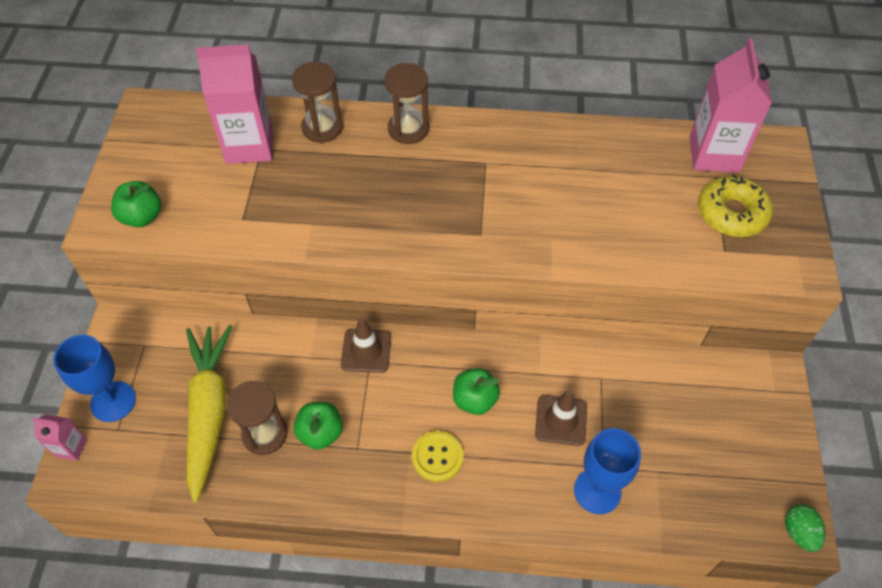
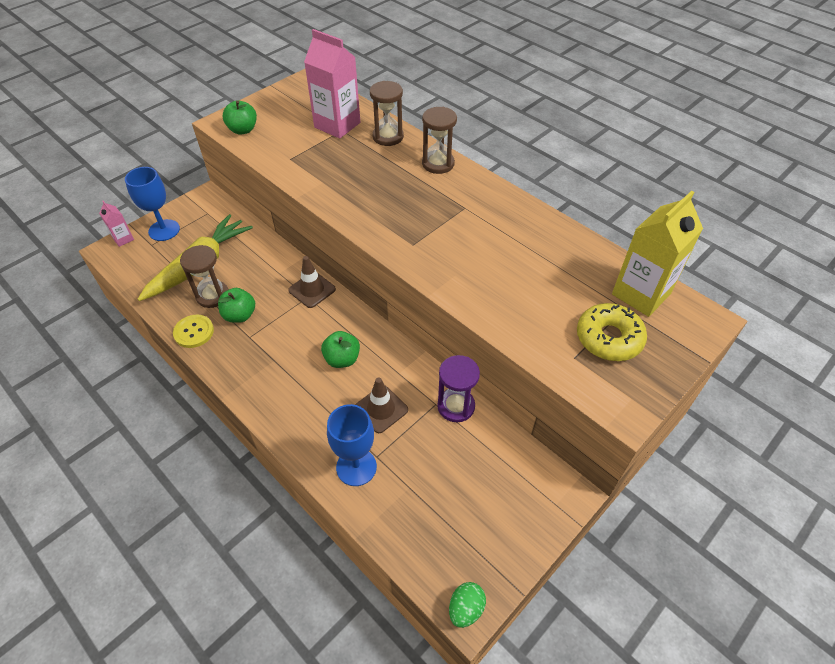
camera: 40 degrees right, 5 degrees down
yellow button [412,431,464,482] -> yellow button moved to [173,315,214,348]
pink carton [689,38,772,173] -> yellow carton [612,191,703,317]
none -> purple hourglass [437,355,480,422]

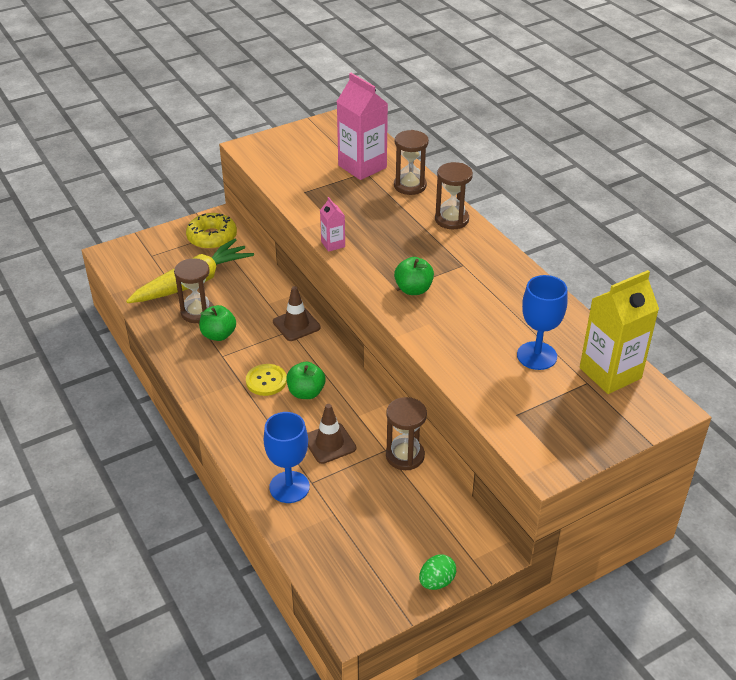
camera: 15 degrees right, 10 degrees down
pink carton [99,201,134,247] -> pink carton moved to [320,197,345,252]
blue goblet [125,167,180,241] -> blue goblet moved to [517,275,568,370]
yellow button [173,315,214,348] -> yellow button moved to [246,364,287,396]
green apple [223,100,257,135] -> green apple moved to [394,257,434,295]
purple hourglass [437,355,480,422] -> brown hourglass [386,397,427,470]
green egg [449,582,486,628] -> green egg moved to [419,555,456,590]
yellow donut [577,303,647,361] -> yellow donut moved to [186,213,237,249]

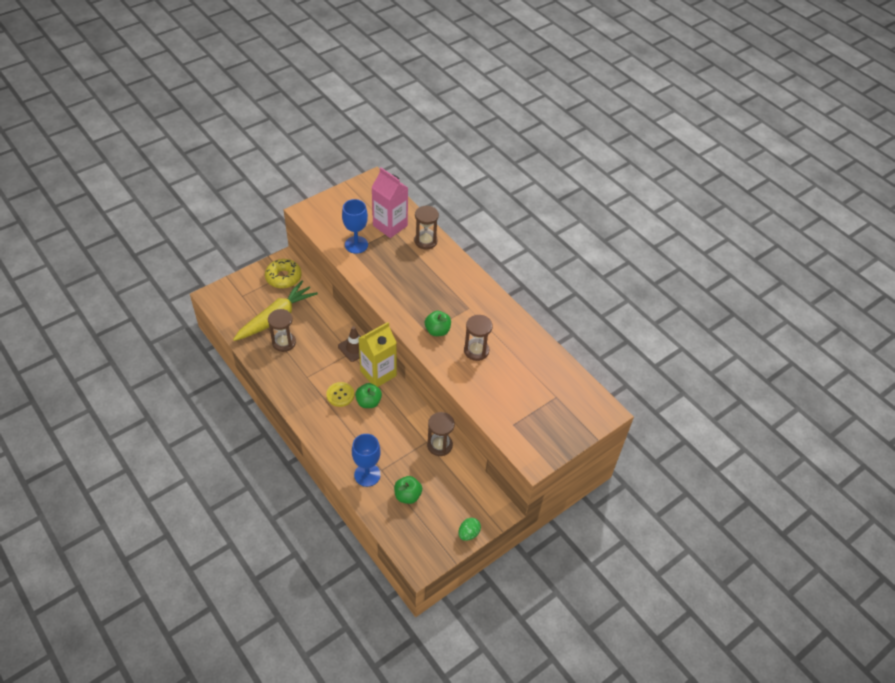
camera: 10 degrees left, 10 degrees up
green apple [199,305,236,341] -> green apple moved to [394,476,422,504]
brown traffic cone [307,404,356,464] -> none
pink carton [320,197,345,252] -> none
brown hourglass [435,162,473,229] -> brown hourglass moved to [464,315,493,361]
blue goblet [517,275,568,370] -> blue goblet moved to [342,199,368,254]
yellow carton [580,270,659,394] -> yellow carton moved to [358,322,397,387]

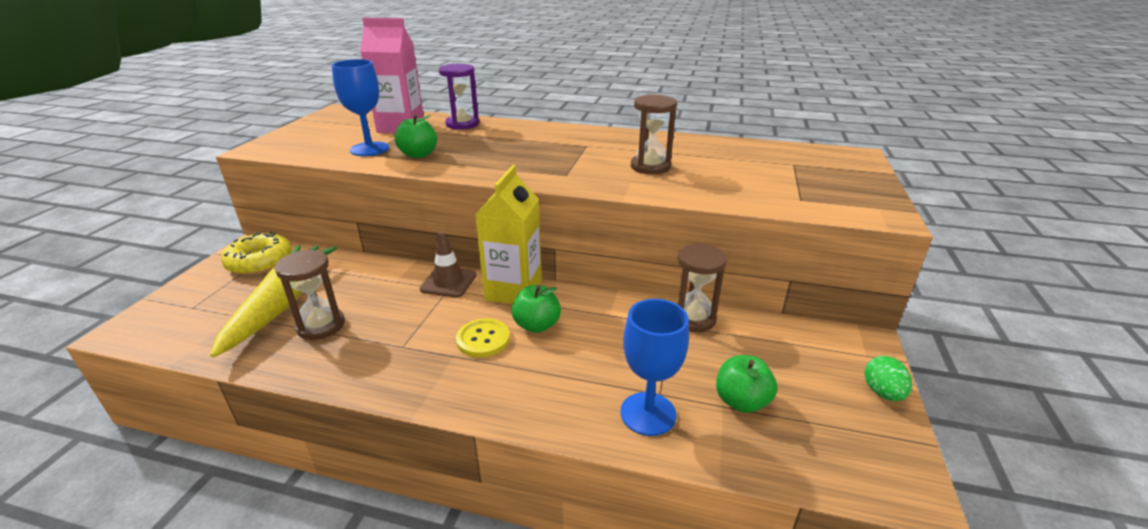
camera: 35 degrees left, 20 degrees down
brown hourglass [414,205,439,250] -> purple hourglass [439,64,479,130]
green apple [425,311,451,336] -> green apple moved to [395,114,437,158]

